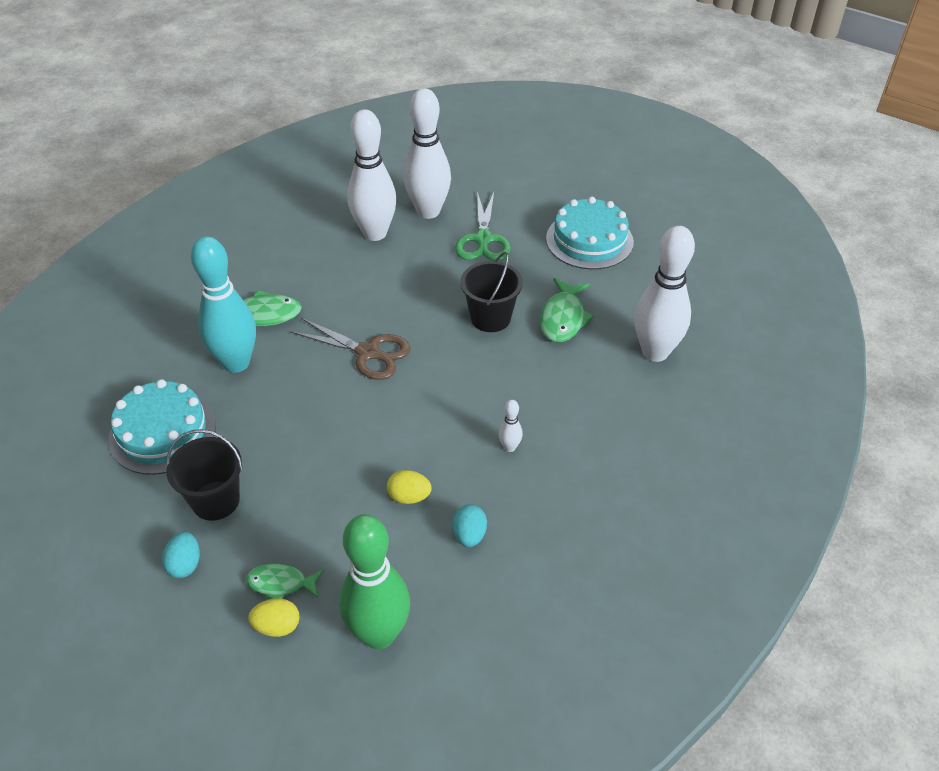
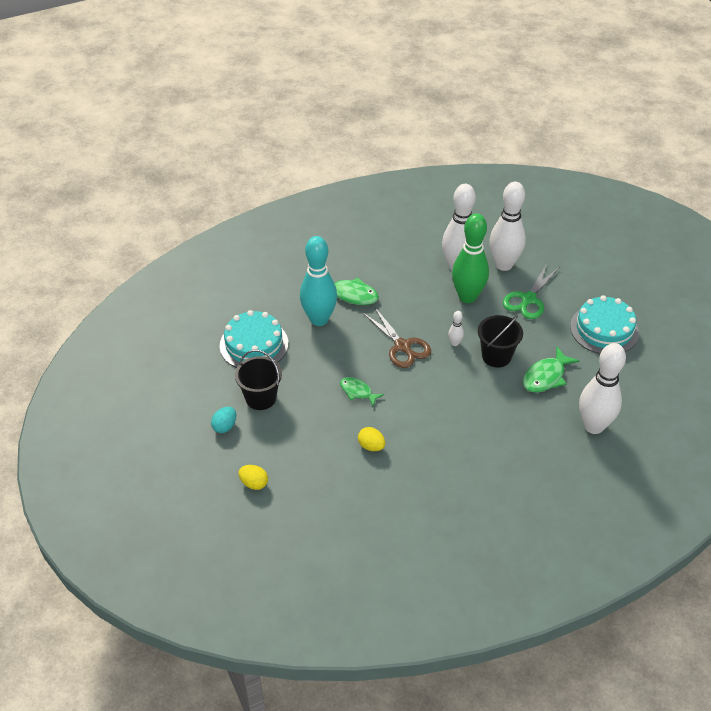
camera: 30 degrees right, 0 degrees up
green fish [246,563,324,599] -> green fish moved to [340,377,384,406]
green bowling pin [339,514,410,649] -> green bowling pin moved to [452,213,489,303]
turquoise egg [452,504,487,547] -> none
white bowling pin [499,400,523,452] -> white bowling pin moved to [448,311,464,346]

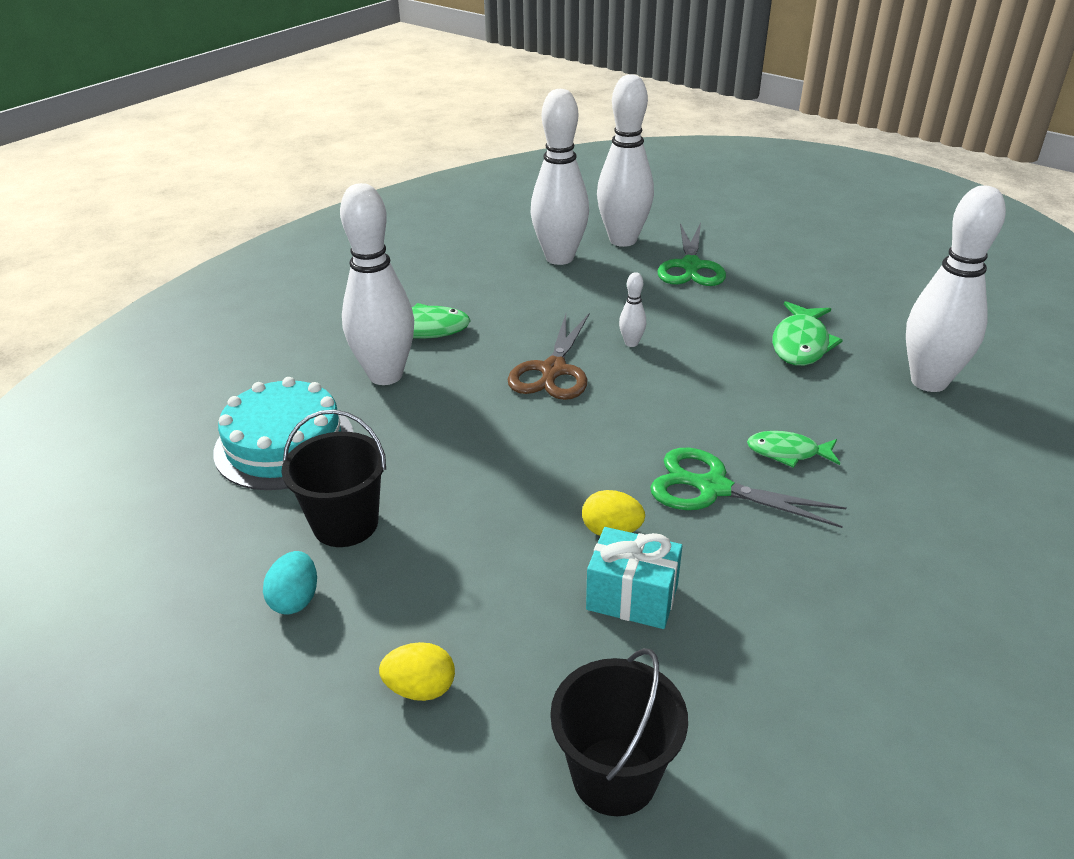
camera: 25 degrees left, 10 degrees down
turquoise bowling pin [300,236,337,326] -> white bowling pin [340,183,414,385]
green fish [340,377,384,406] -> green fish moved to [747,431,840,468]
brown scissors [363,307,431,368] -> brown scissors turned 75 degrees clockwise [507,314,589,400]
green bowling pin [452,213,489,303] -> none
black bucket [478,315,523,367] -> black bucket moved to [550,648,688,816]
turquoise cake [570,295,639,354] -> none
none -> turquoise gift [586,527,682,629]
none -> green scissors [650,448,847,528]

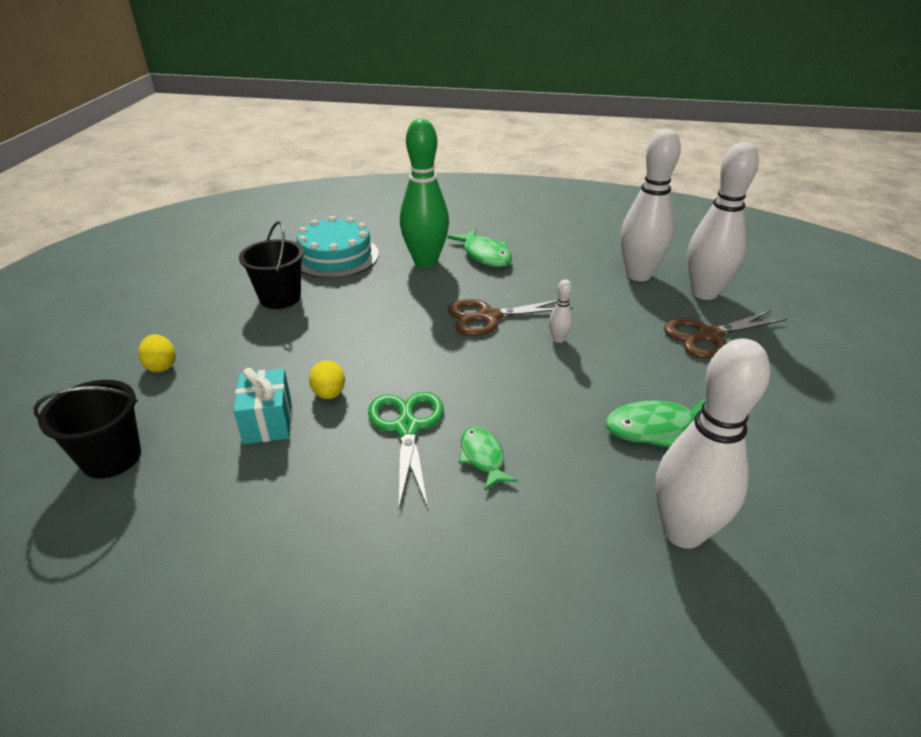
camera: 60 degrees right, 0 degrees up
turquoise egg [263,551,317,615] -> none
white bowling pin [340,183,414,385] -> green bowling pin [400,119,449,268]
green scissors [657,223,726,286] -> brown scissors [664,310,787,358]

